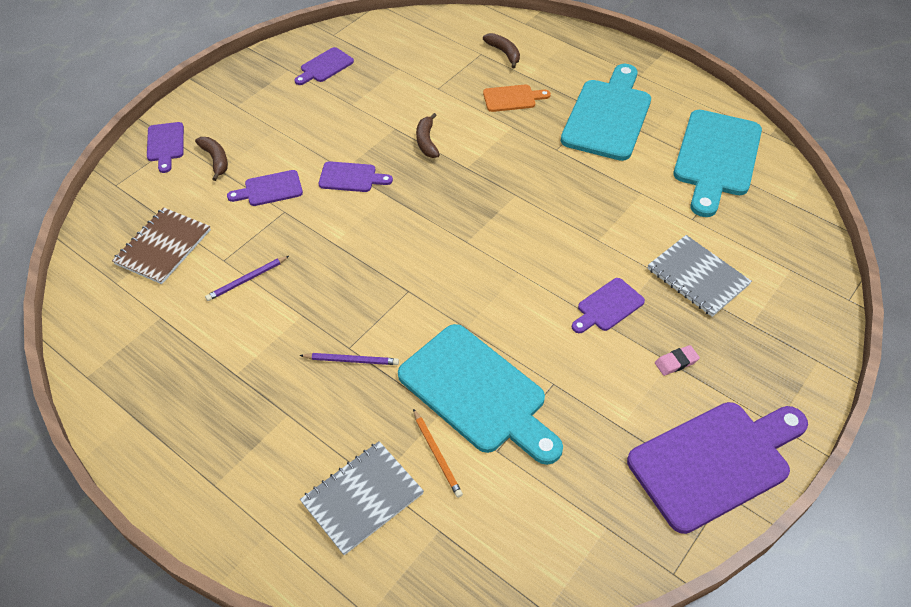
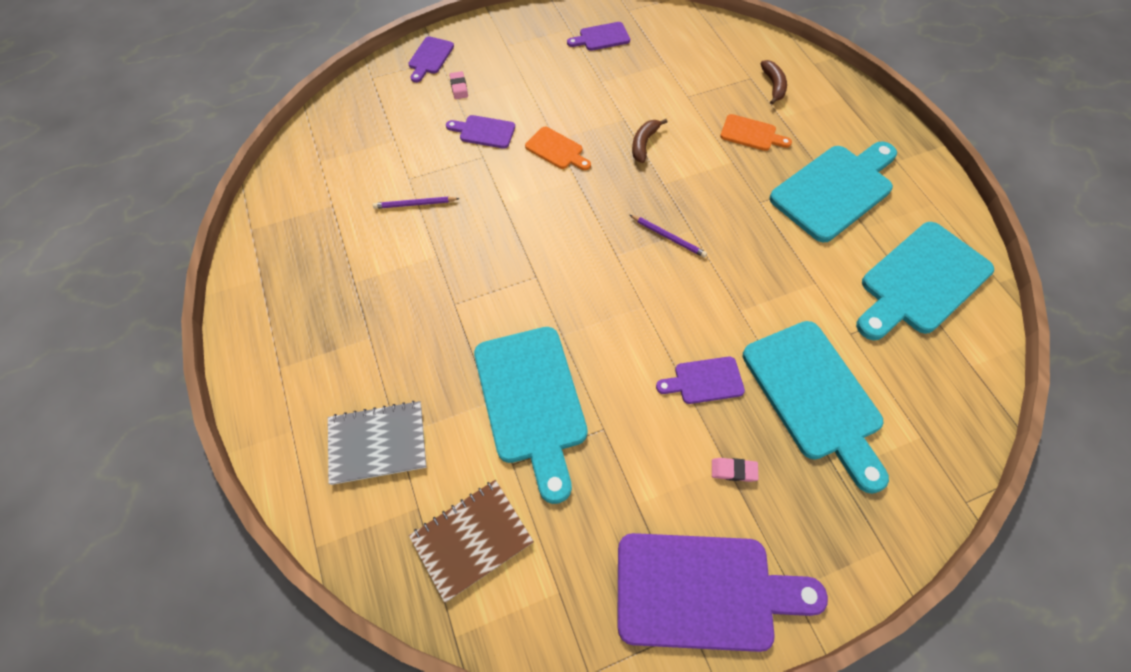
camera: 30 degrees right, 10 degrees up
brown notebook [112,207,211,284] -> brown notebook moved to [409,480,534,603]
brown banana [195,137,228,181] -> pink eraser [450,71,468,99]
purple pencil [299,353,399,365] -> purple pencil moved to [630,215,707,258]
purple cutting board [319,161,393,192] -> orange cutting board [525,127,591,170]
orange pencil [413,409,463,498] -> none
grey notebook [647,235,752,317] -> turquoise cutting board [743,321,889,494]

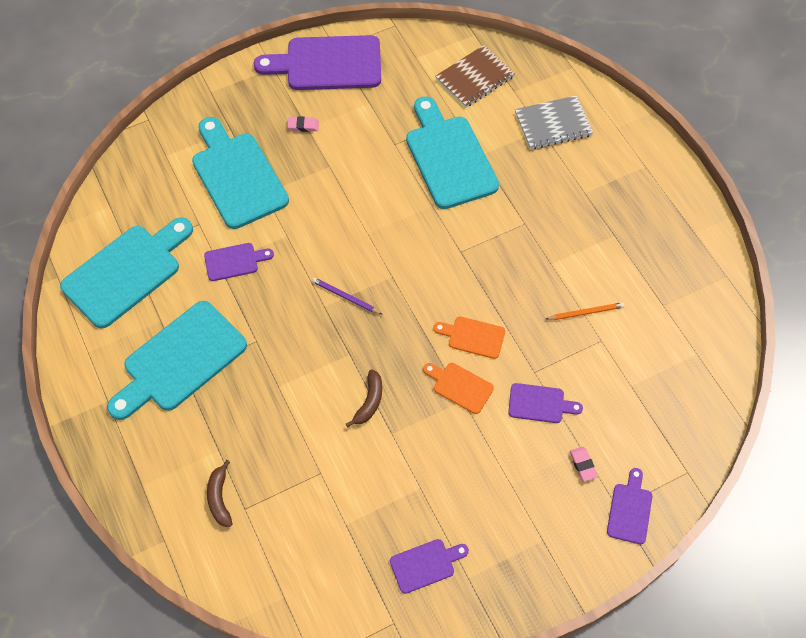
camera: 175 degrees right, 0 degrees up
purple pencil [373,197,460,209] -> orange pencil [546,302,625,320]
purple cutting board [656,357,745,404] -> purple cutting board moved to [204,243,274,281]
orange cutting board [720,114,792,151] -> orange cutting board moved to [433,317,505,359]

